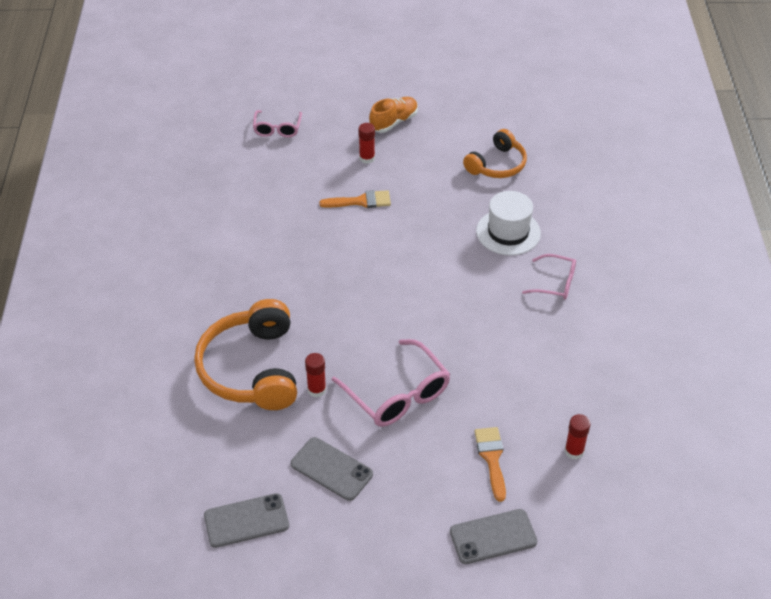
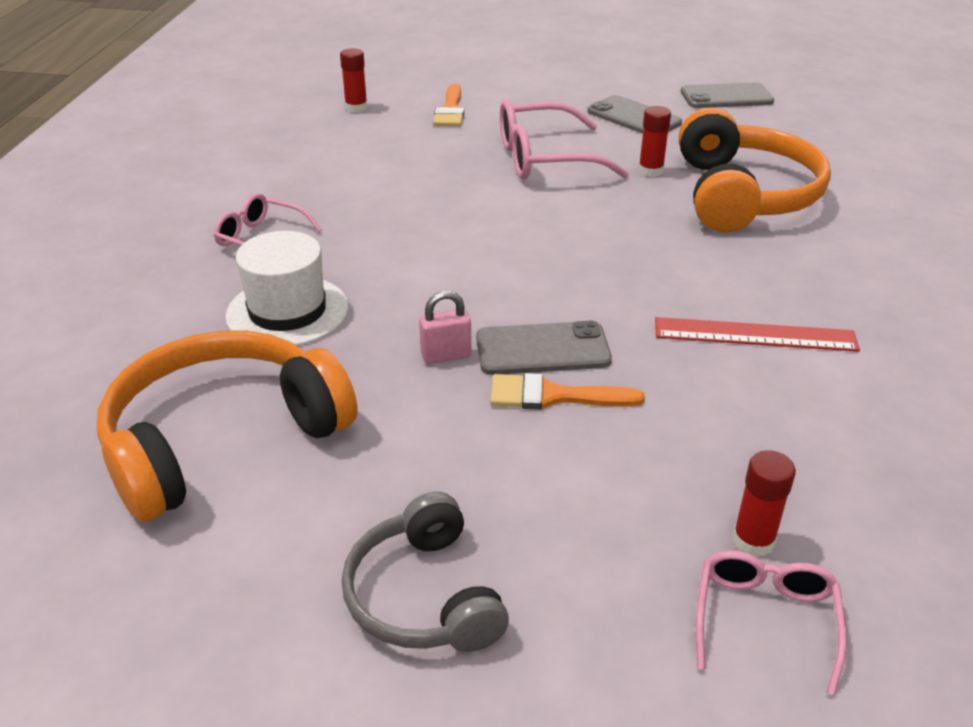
camera: 170 degrees left, 10 degrees down
pink glasses [332,339,450,427] -> pink glasses turned 75 degrees counterclockwise [500,100,629,180]
red glue stick [358,123,375,164] -> red glue stick moved to [733,450,796,557]
orange shoe [369,97,418,133] -> grey headphones [342,492,509,652]
grey phone [450,509,537,564] -> grey phone moved to [476,321,612,375]
orange headphones [463,129,527,178] -> orange headphones [97,331,358,522], size x1.65
none -> pink padlock [419,291,471,364]
none -> red ruler [655,317,860,352]

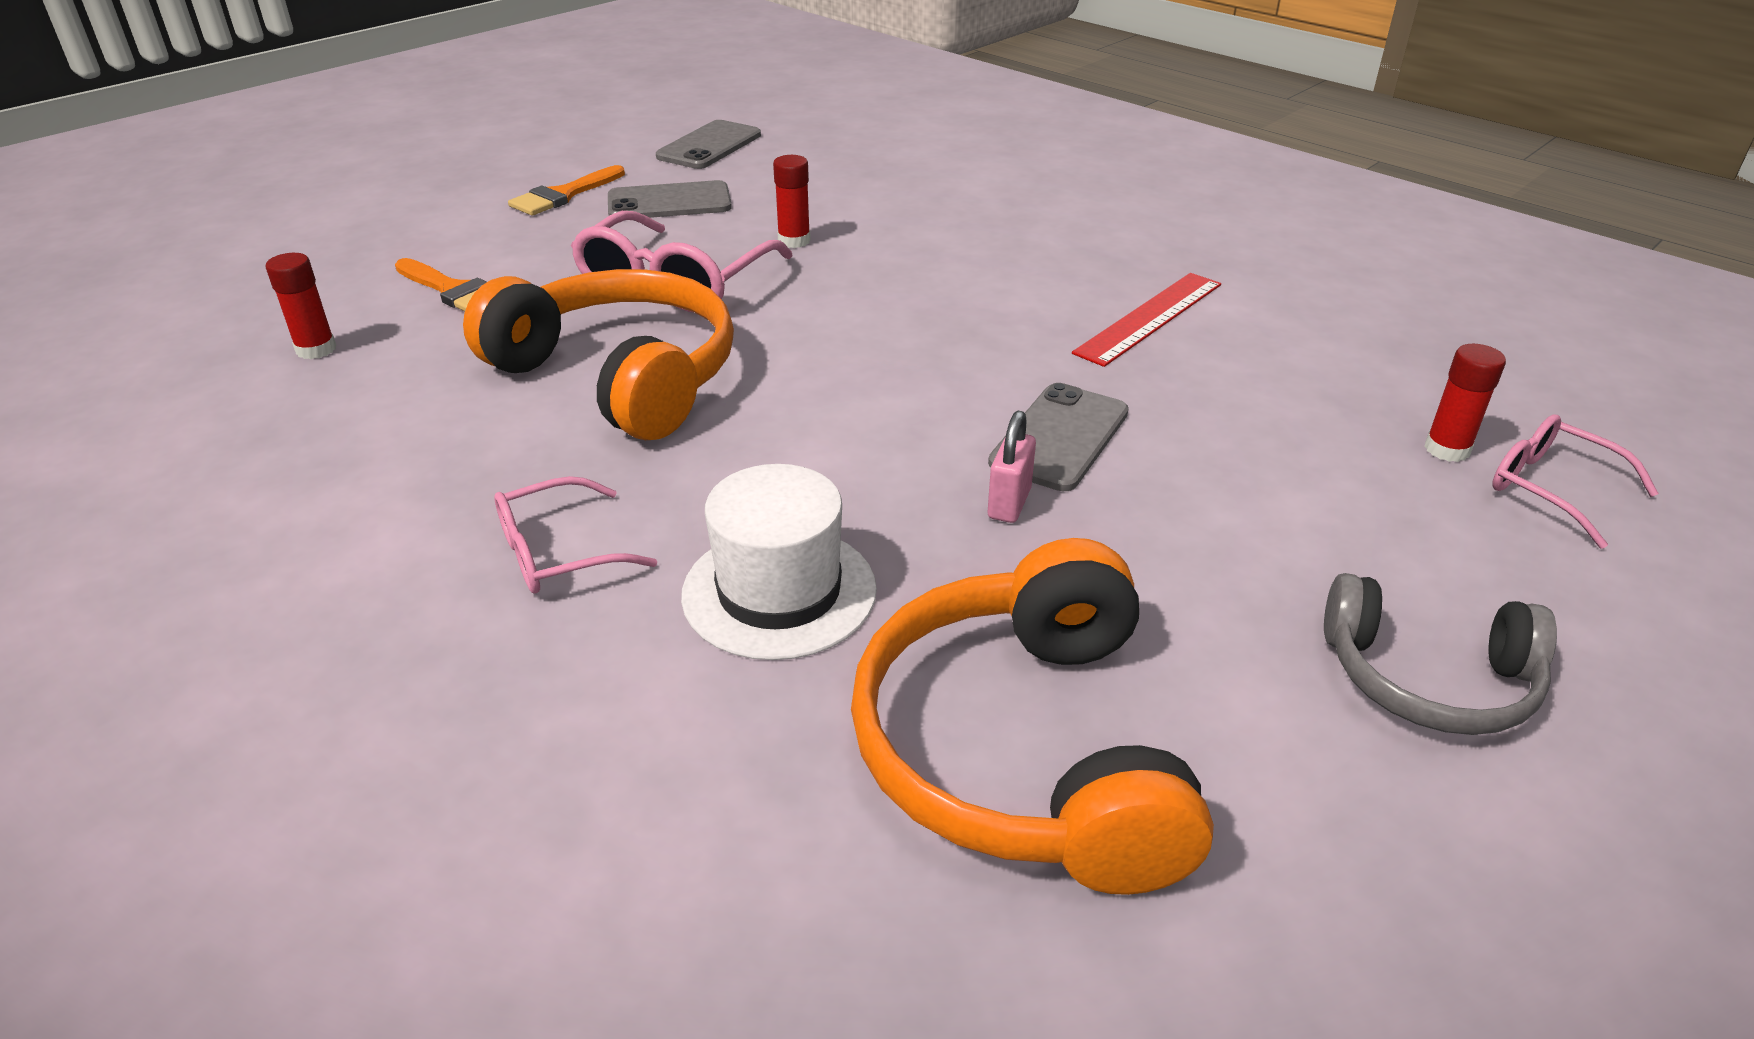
camera: 55 degrees left, 0 degrees up
orange brush [490,373,645,410] -> orange brush moved to [508,165,625,216]
orange headphones [679,107,831,232] -> orange headphones moved to [463,269,734,440]

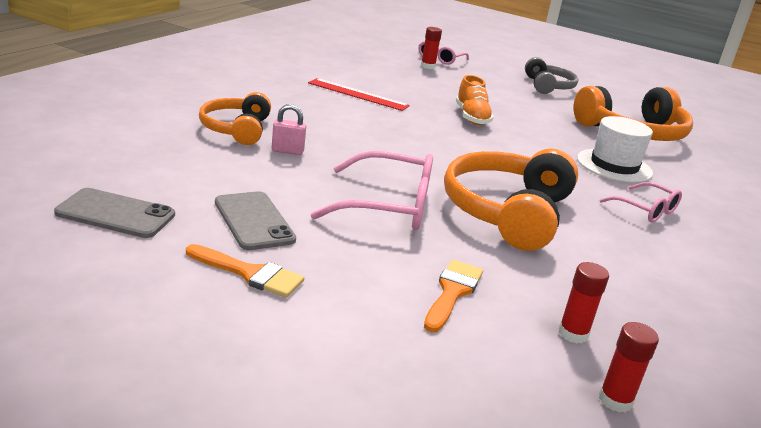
camera: 110 degrees left, 10 degrees down
red glue stick [773,155,811,248] -> red glue stick moved to [599,322,659,413]
grey phone [988,383,1129,491] -> orange shoe [456,75,494,125]
pink padlock [988,411,1036,523] -> pink padlock moved to [272,104,306,155]
none -> orange headphones [199,92,271,145]

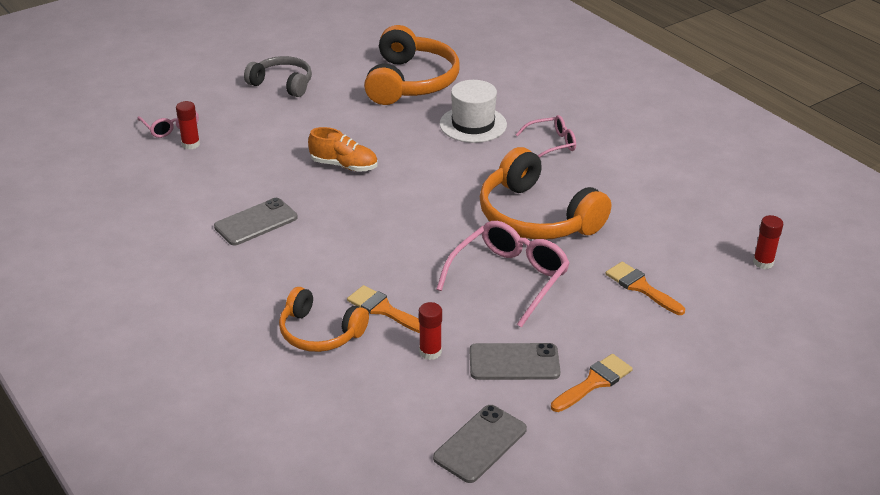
camera: 60 degrees left, 10 degrees up
pink padlock [272,104,306,155] -> orange brush [347,285,420,333]
red ruler [308,78,410,111] -> grey phone [214,198,298,245]
red glue stick [559,262,609,344] -> red glue stick moved to [419,302,442,360]

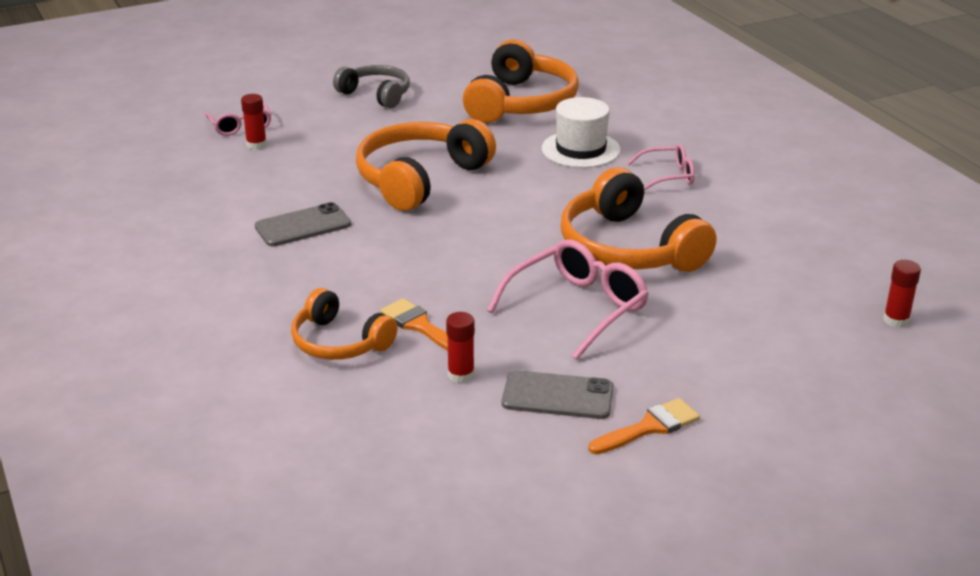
camera: 10 degrees right, 5 degrees down
orange shoe [308,127,378,172] -> orange headphones [356,119,496,211]
grey phone [433,405,527,483] -> none
orange brush [605,262,685,315] -> none

